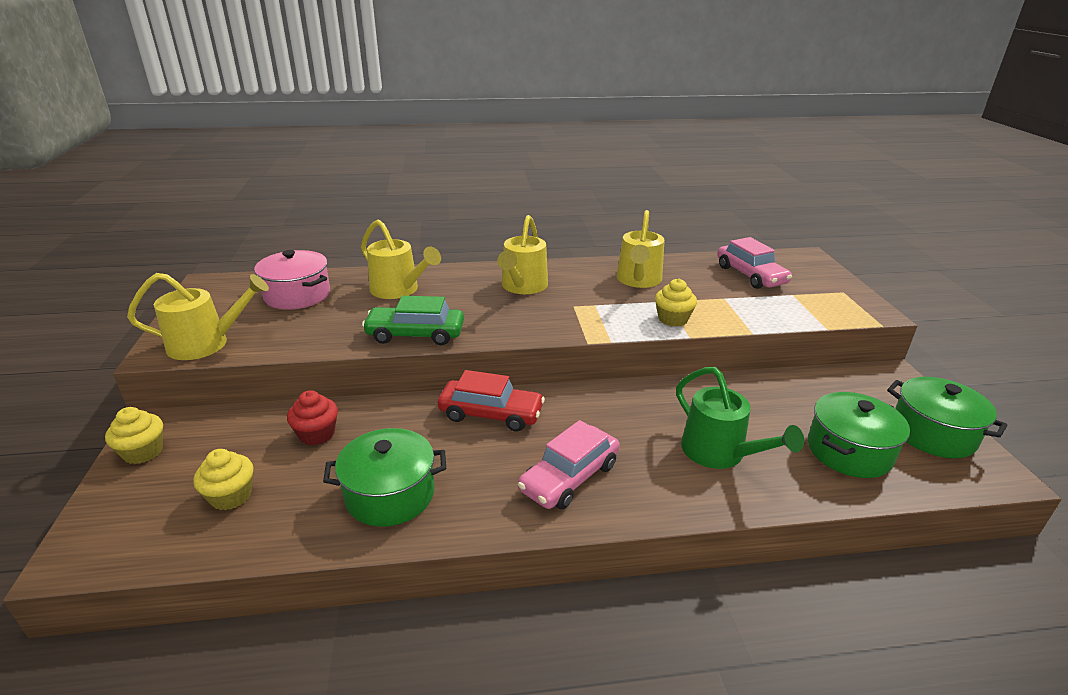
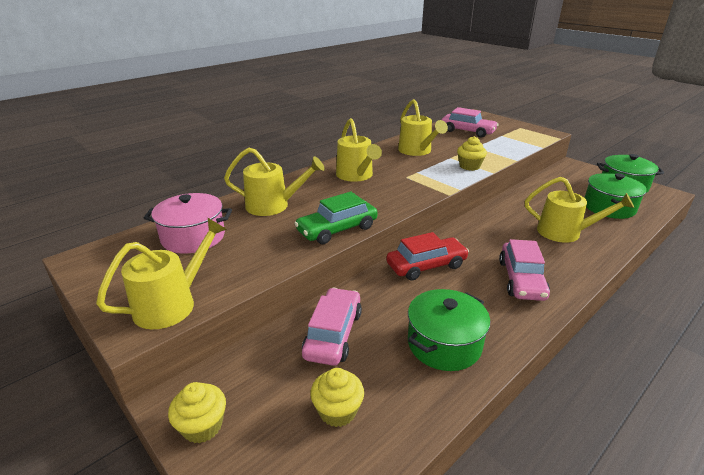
camera: 35 degrees left, 0 degrees up
red cupcake [287,390,338,445] -> pink car [302,288,362,366]
green watering can [676,367,804,469] -> yellow watering can [525,177,634,243]

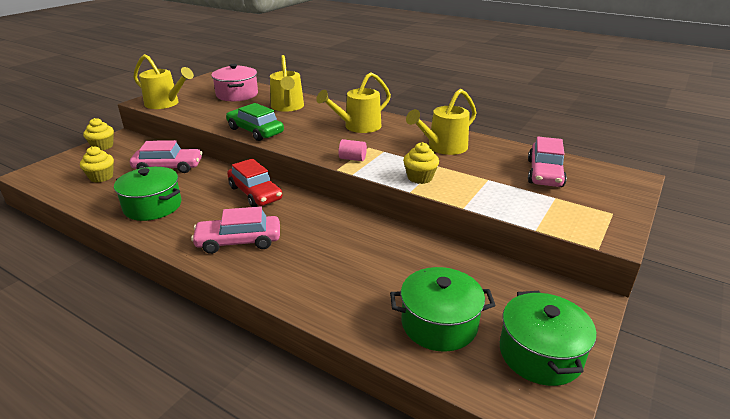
camera: 75 degrees right, 0 degrees up
yellow watering can [525,177,634,243] -> none
none -> pink cylinder [339,139,367,161]

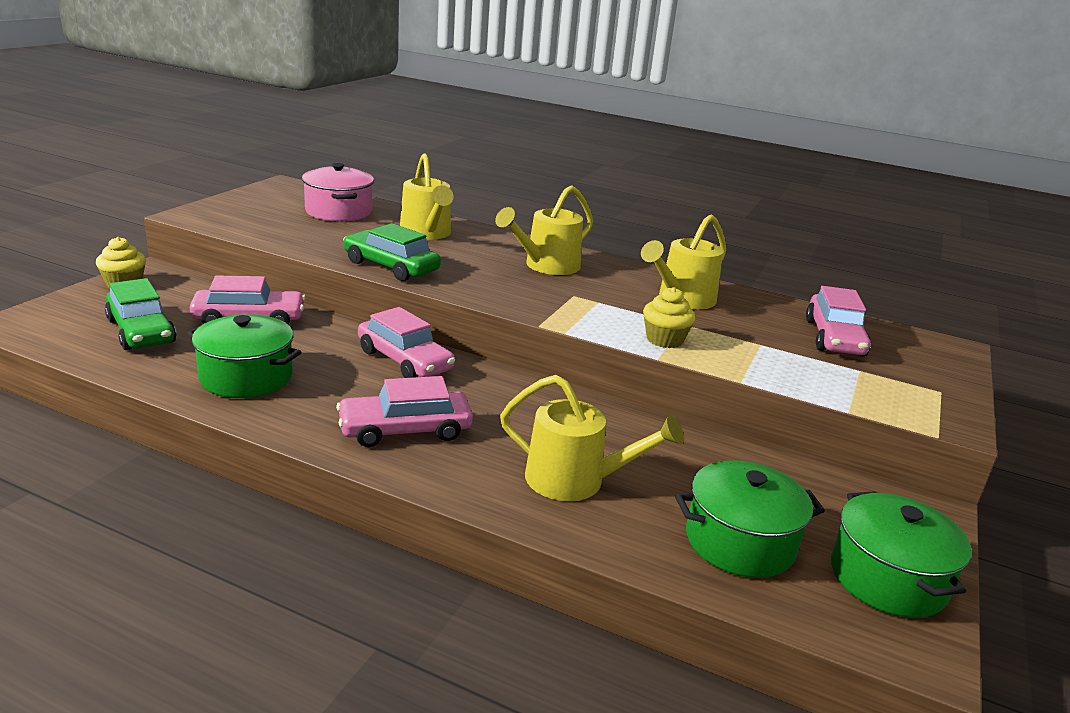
camera: 10 degrees left, 5 degrees down
yellow cupcake [80,146,114,182] -> green car [105,278,176,350]
yellow watering can [134,54,194,109] -> yellow watering can moved to [500,375,684,501]
red car [227,158,282,207] -> pink car [358,307,455,378]
pink cylinder [339,139,367,161] -> none

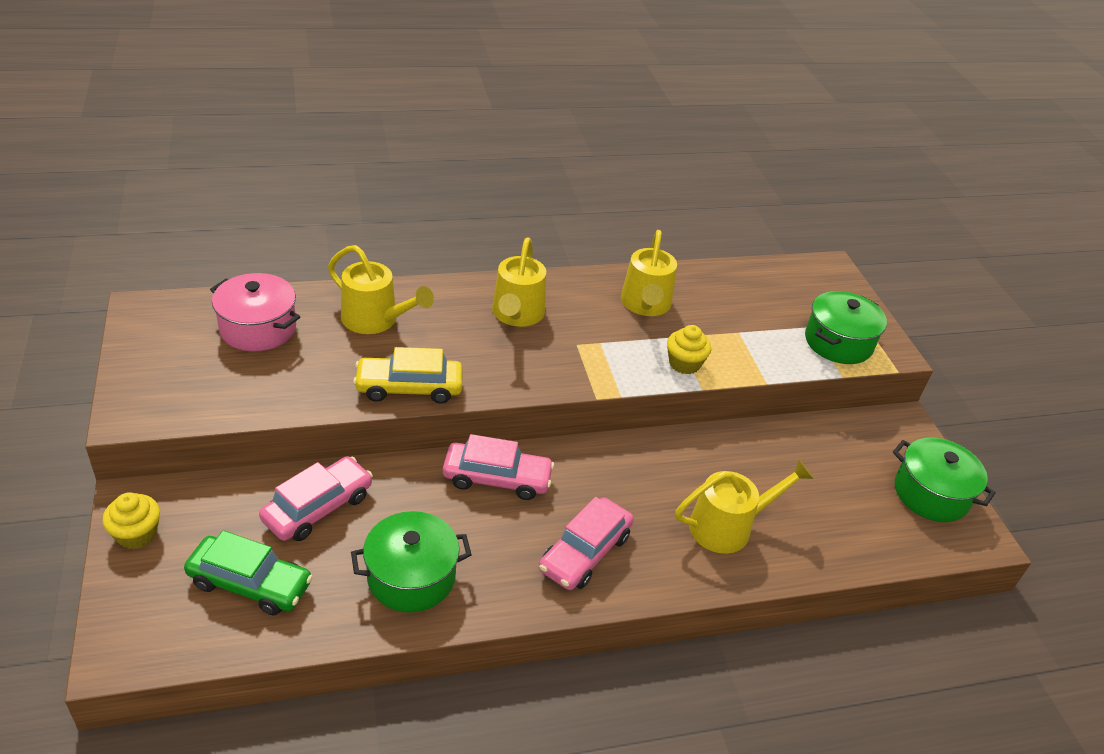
camera: 40 degrees left, 15 degrees up
green car [343,223,441,281] -> yellow car [353,347,463,404]
green pot [675,460,825,578] -> green pot moved to [805,291,887,364]
pink car [806,286,871,356] -> none

